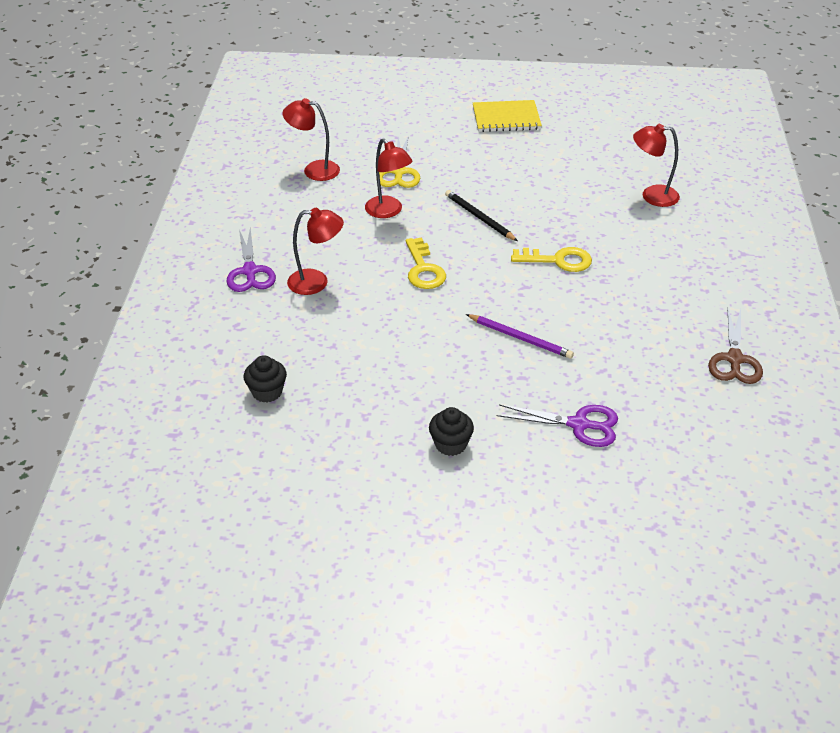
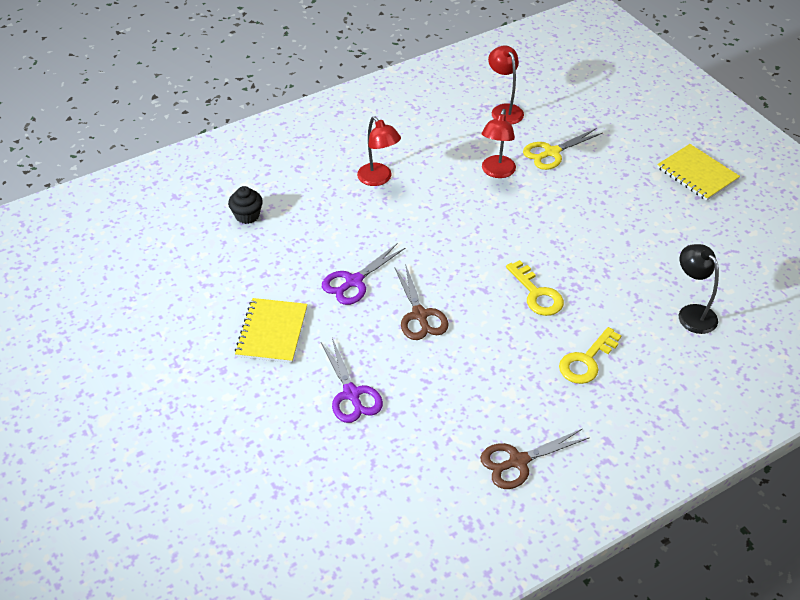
camera: 55 degrees right, 5 degrees up
purple scissors [226,227,276,292] -> purple scissors moved to [322,243,405,305]
yellow key [406,237,446,289] -> yellow key moved to [559,327,621,384]
black cupcake [429,407,474,456] -> yellow notebook [235,298,308,363]
black pencil [445,190,518,241] -> none
purple pencil [466,314,574,359] -> brown scissors [394,264,449,340]
red lamp [633,124,680,207] -> black lamp [679,244,719,334]

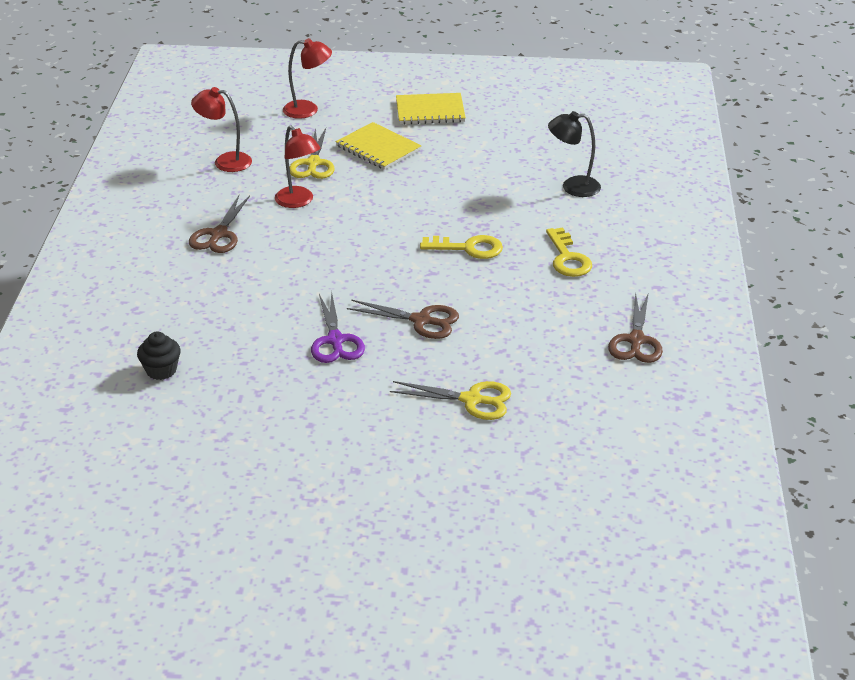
camera: 55 degrees left, 10 degrees down
yellow notebook [235,298,308,363] -> yellow notebook moved to [336,122,422,170]
purple scissors [321,338,383,423] -> yellow scissors [390,381,511,420]
red lamp [357,116,401,186] -> red lamp moved to [283,38,332,119]
none -> brown scissors [189,196,250,253]

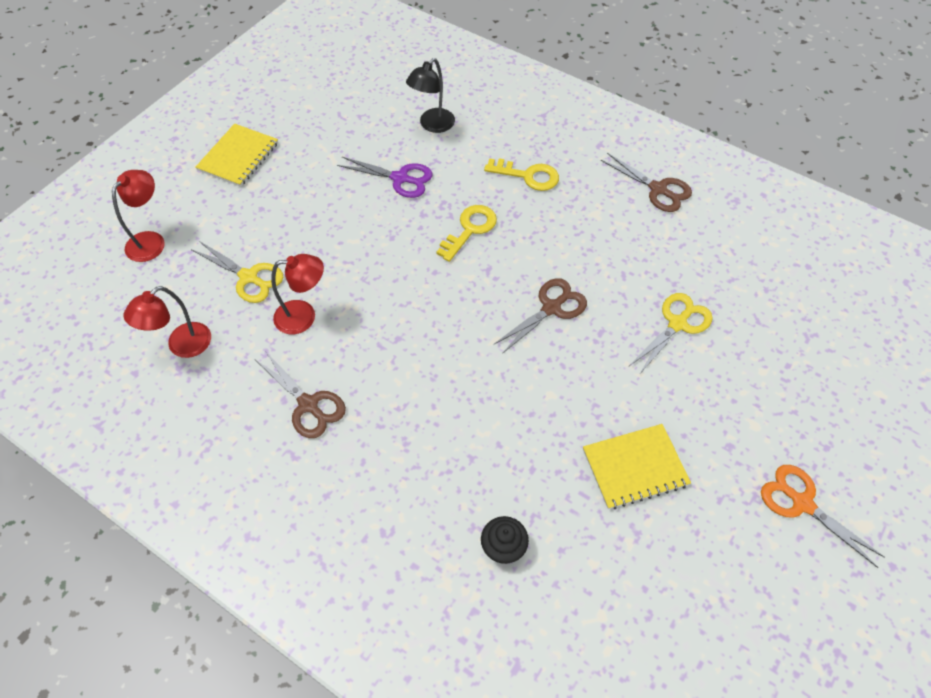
camera: 60 degrees left, 20 degrees up
purple scissors [311,292,365,363] -> purple scissors moved to [337,157,432,198]
yellow notebook [336,122,422,170] -> yellow notebook moved to [583,424,691,509]
none -> orange scissors [761,465,885,568]

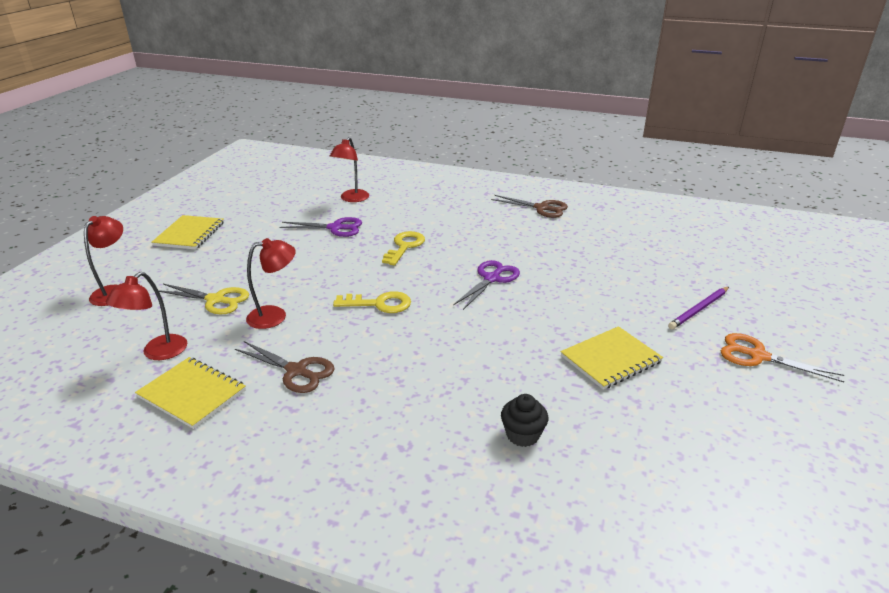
camera: 15 degrees left, 25 degrees down
black lamp [406,58,455,133] -> red lamp [330,137,369,202]
yellow key [484,158,559,191] -> yellow key moved to [333,291,411,313]
brown scissors [493,278,587,354] -> purple scissors [453,260,520,310]
yellow scissors [629,293,713,375] -> none
none -> yellow notebook [135,357,246,429]
none -> purple pencil [668,287,729,329]

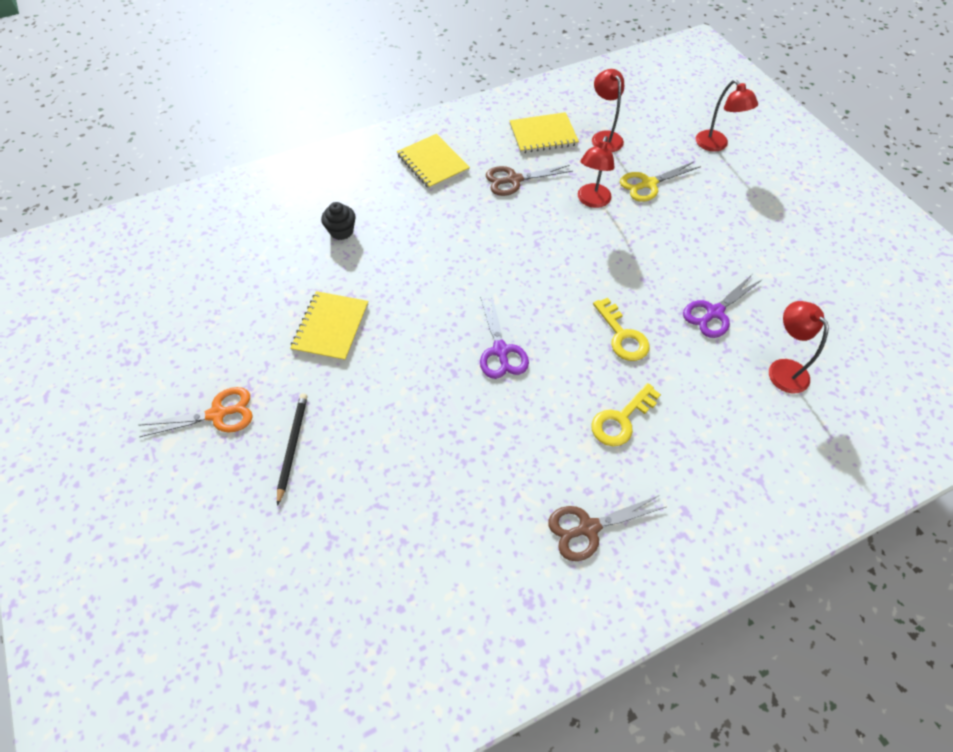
camera: 135 degrees right, 25 degrees up
yellow notebook [151,215,224,250] -> yellow notebook moved to [397,134,470,189]
yellow key [333,291,411,313] -> yellow key moved to [591,383,661,446]
purple pencil [668,287,729,329] -> black pencil [277,393,308,506]

